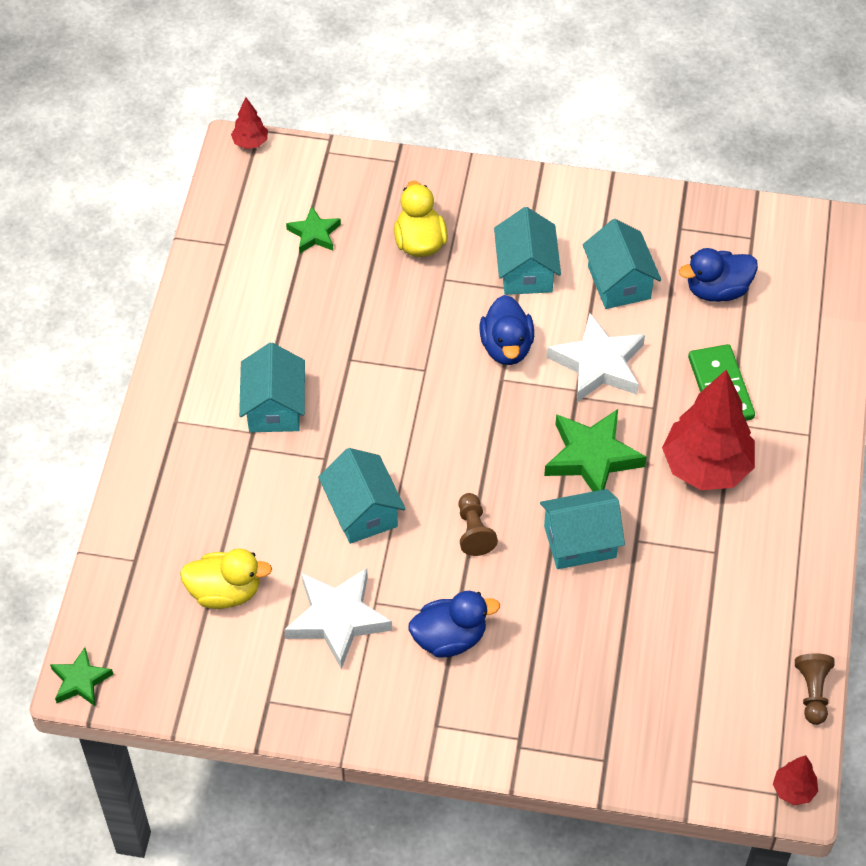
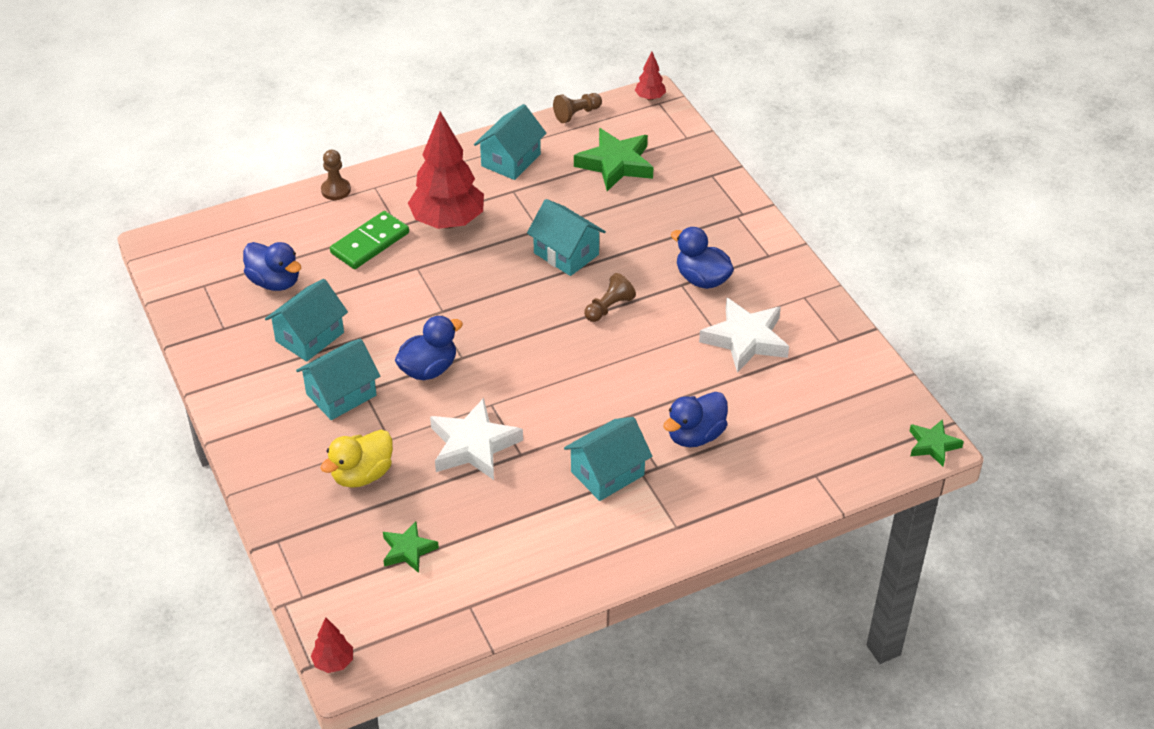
camera: 125 degrees left, 10 degrees down
yellow duck [180,548,272,609] -> none
turquoise house [318,448,405,544] -> turquoise house moved to [474,104,547,180]
green star [544,409,647,492] -> green star moved to [574,128,654,191]
white star [547,313,645,402] -> white star moved to [430,398,523,480]
none -> brown pawn [321,150,351,200]
none -> blue duck [663,392,728,447]

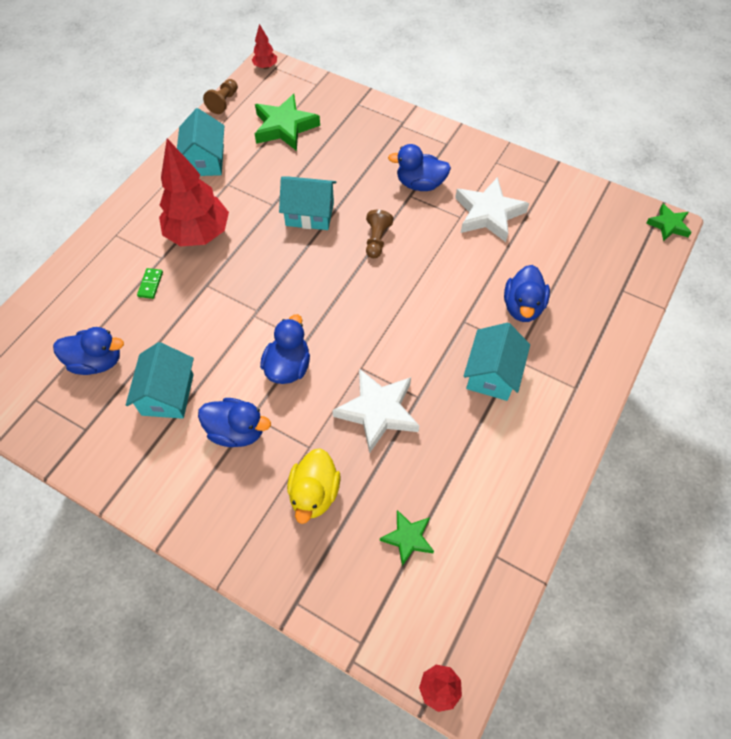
camera: 35 degrees left, 15 degrees up
turquoise house [296,338,380,420] -> blue duck [198,398,271,447]
brown pawn [321,150,351,200] -> none
green domino [330,211,409,269] -> green domino [137,268,163,299], size x0.49

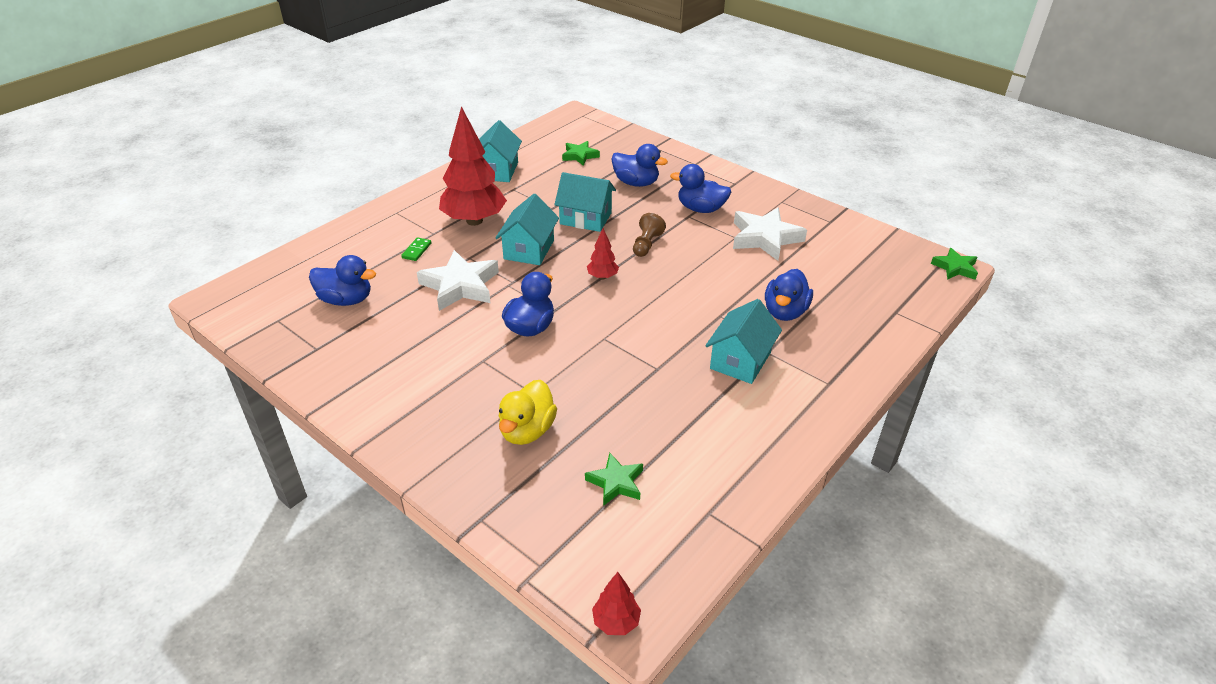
camera: 10 degrees right, 20 degrees down
turquoise house [126,342,194,419] -> turquoise house moved to [495,194,559,265]
blue duck [198,398,271,447] -> blue duck moved to [611,144,668,187]
brown pawn [203,79,238,114] -> none
red tree [252,24,277,69] -> red tree moved to [587,228,619,280]
green star [255,94,320,151] -> green star [562,141,600,166], size x0.58
white star [333,369,419,453] -> white star moved to [417,250,499,311]

